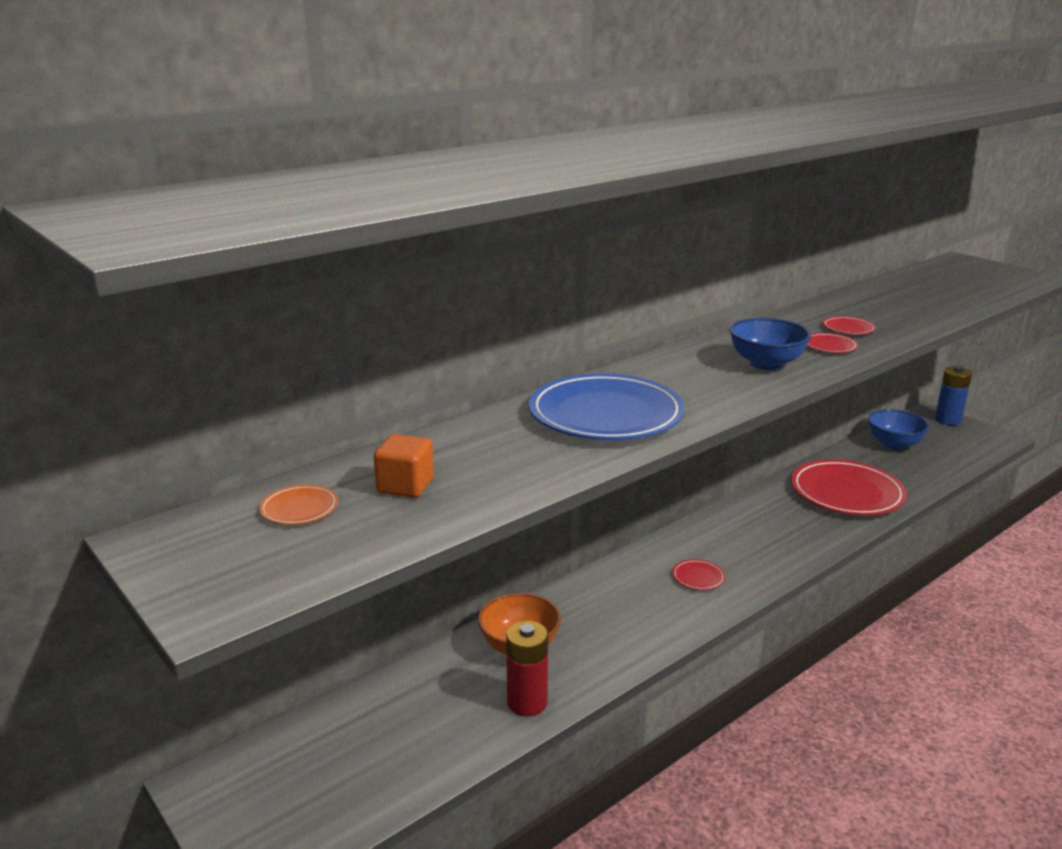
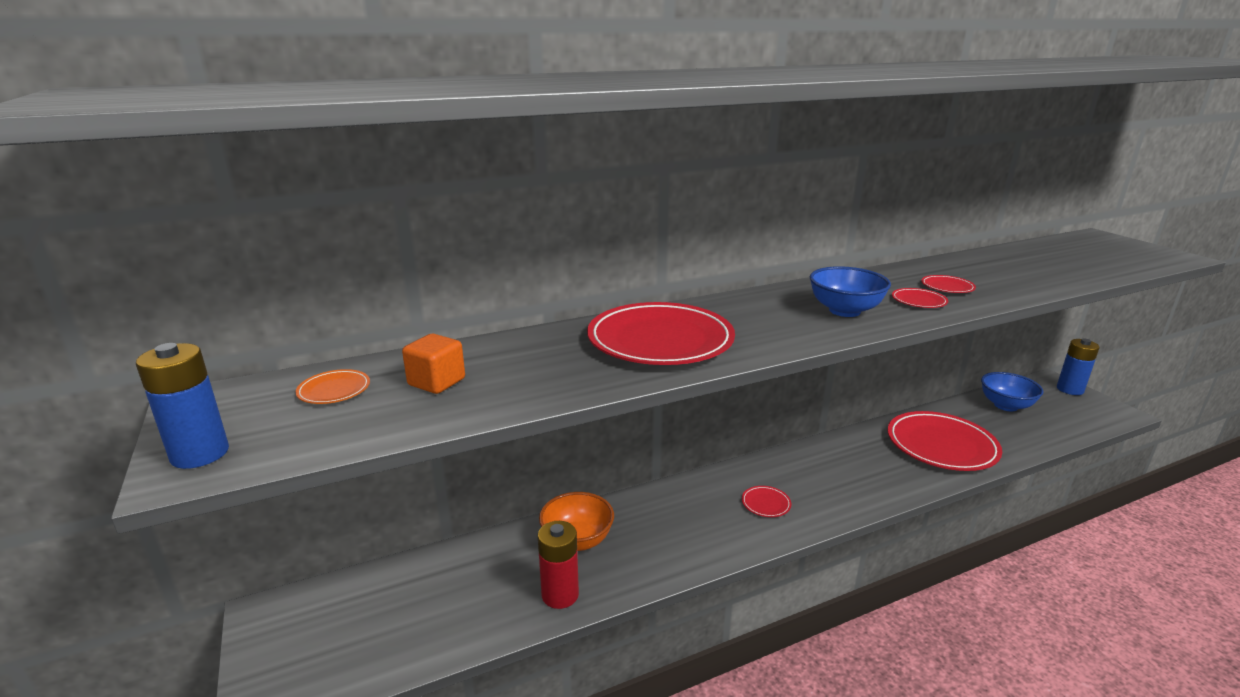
camera: 15 degrees right, 0 degrees up
blue plate [529,373,685,440] -> red plate [587,302,735,365]
none -> blue battery [136,343,229,469]

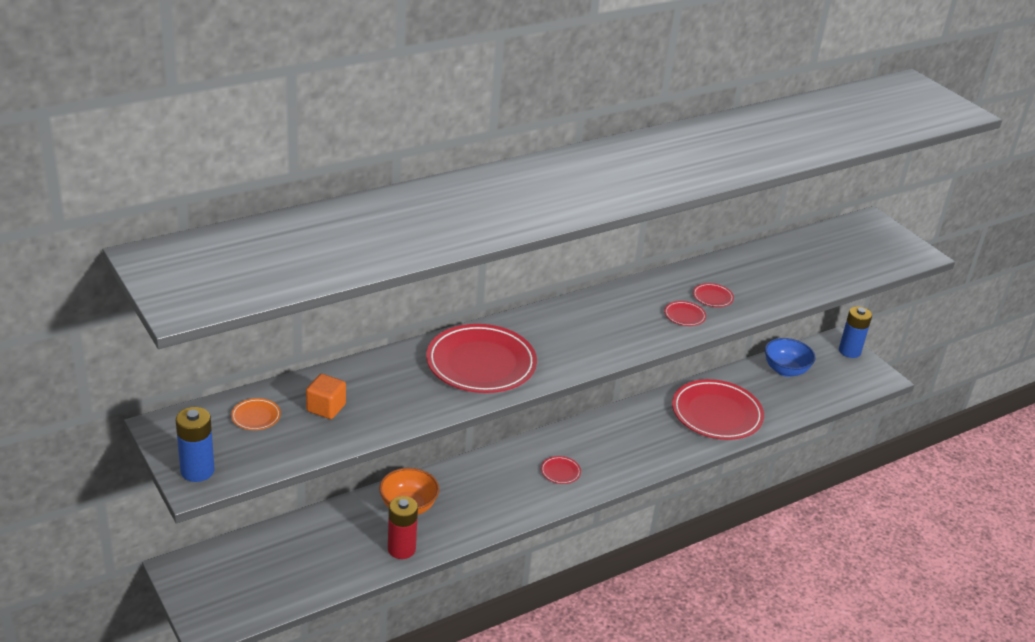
camera: 10 degrees left, 10 degrees up
blue bowl [810,266,891,317] -> none

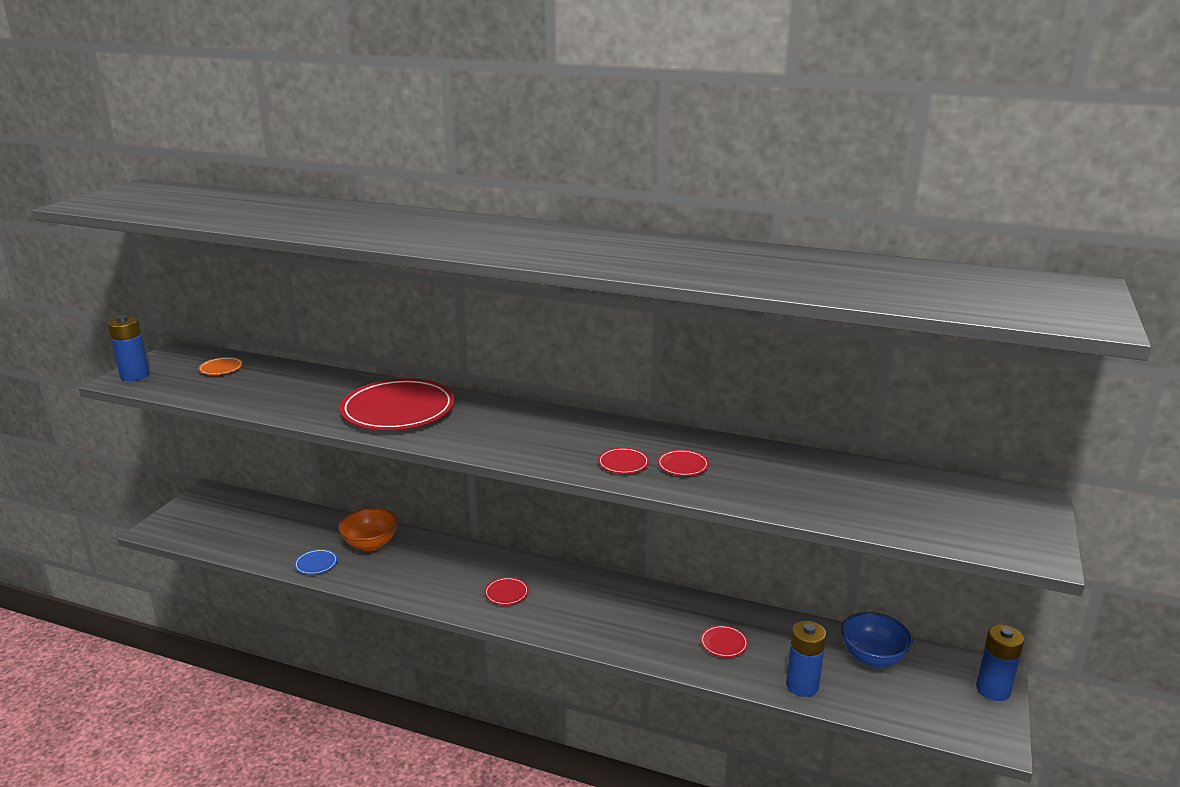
camera: 55 degrees right, 10 degrees down
orange cube [306,374,346,419] -> none
red battery [388,496,418,559] -> blue plate [294,549,338,575]
red plate [672,379,764,440] -> red plate [700,625,748,657], size x0.41
none -> blue battery [786,621,826,697]

